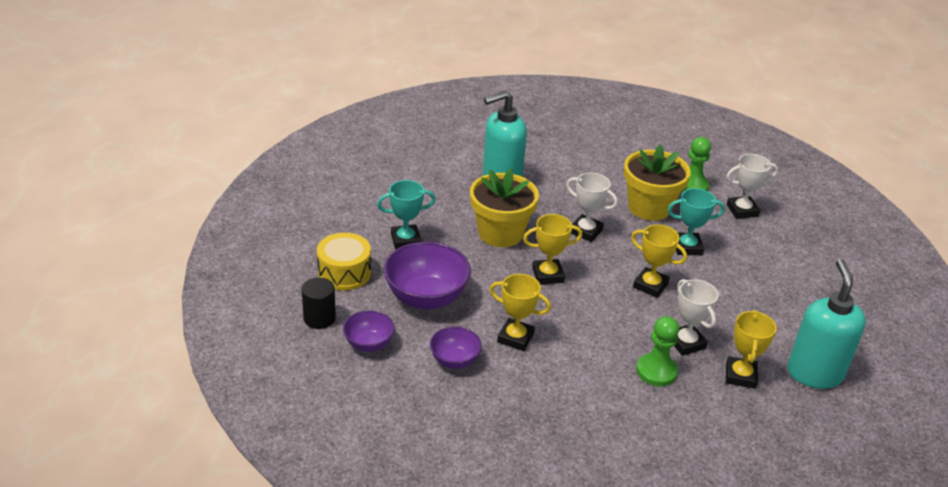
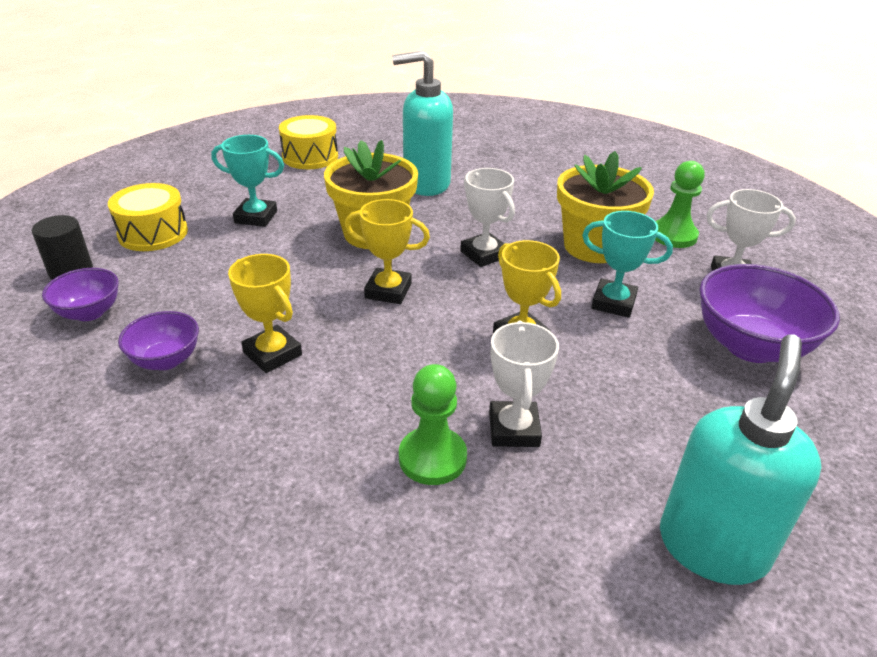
camera: 25 degrees right, 0 degrees up
purple bowl [383,241,471,310] -> purple bowl moved to [699,264,840,363]
yellow trophy [726,310,777,389] -> none
none -> yellow drum [279,115,338,169]

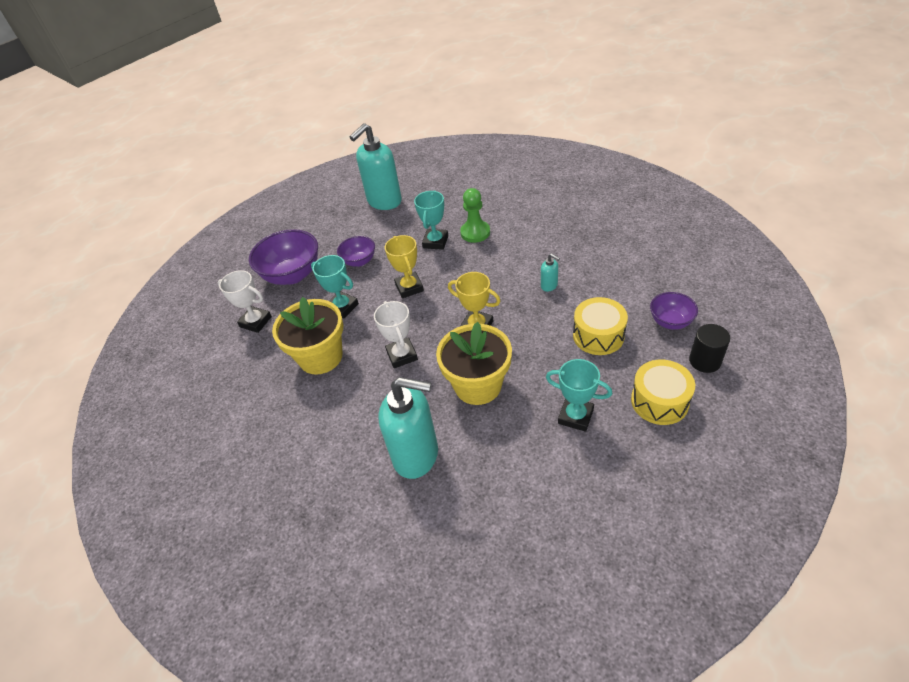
camera: 160 degrees left, 10 degrees up
purple bowl [118,311,199,370] -> purple bowl moved to [337,236,375,267]
yellow trophy [228,254,302,373] -> turquoise soap dispenser [541,253,560,292]
yellow drum [279,115,338,169] -> yellow drum moved to [573,297,628,355]
white trophy [489,321,559,447] -> turquoise trophy [414,190,448,250]
green pawn [655,161,705,248] -> none

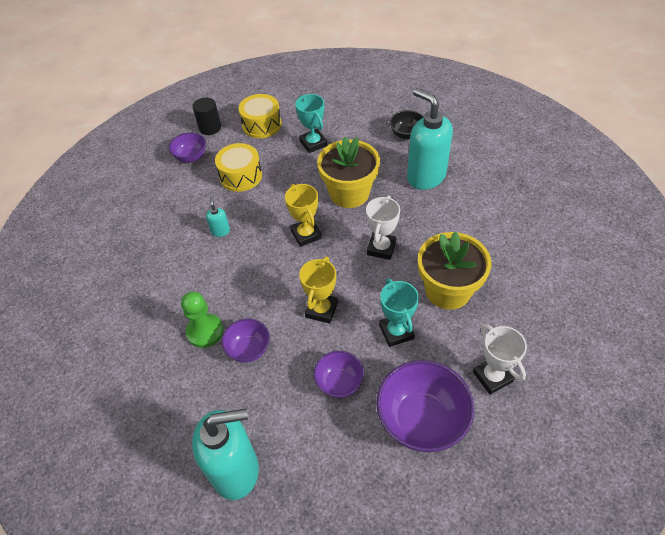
camera: 145 degrees left, 5 degrees up
turquoise trophy [414,190,448,250] -> purple bowl [221,318,270,363]
none -> black bowl [389,110,424,140]

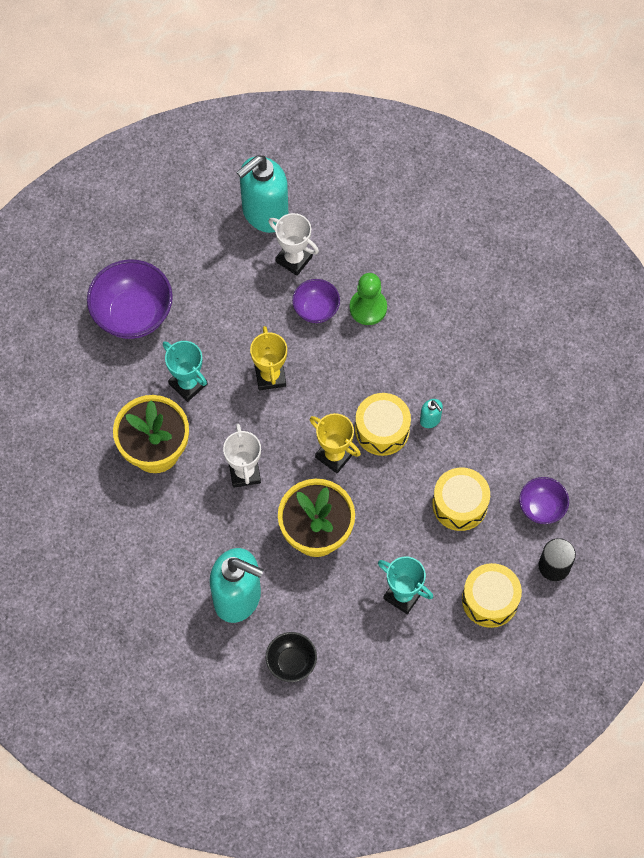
camera: 150 degrees right, 15 degrees up
purple bowl [313,351,364,398] -> none
white trophy [473,324,527,395] -> white trophy moved to [268,213,319,276]
none -> yellow drum [355,393,411,456]

